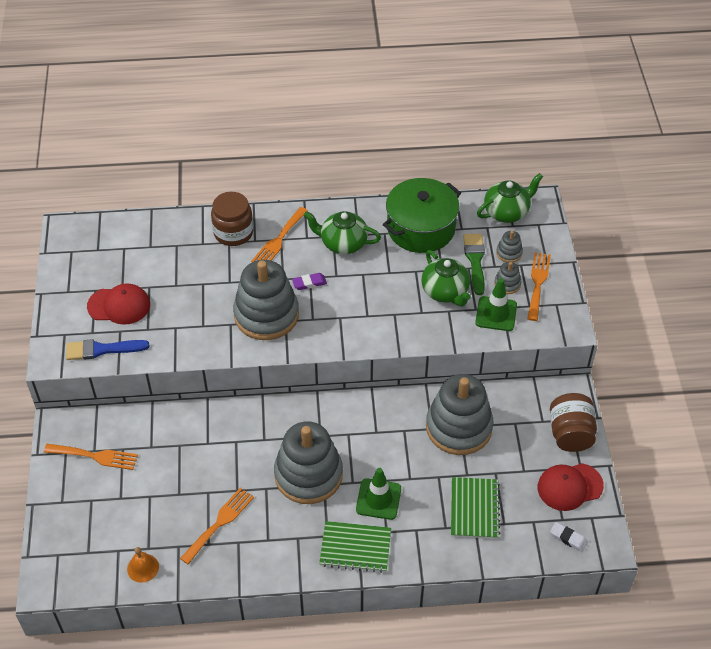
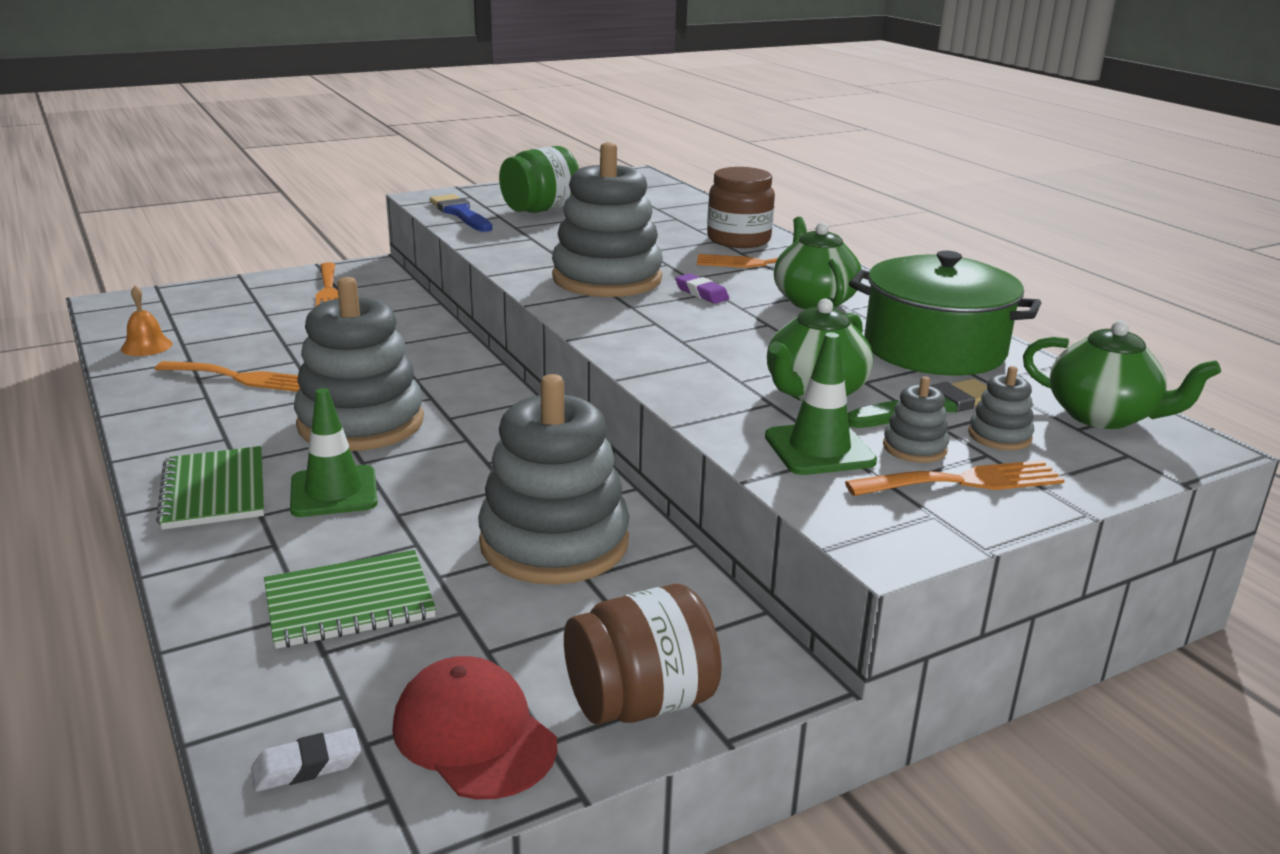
camera: 65 degrees right, 25 degrees down
red cap [87,283,150,325] -> green jar [499,146,579,213]
white eraser [550,522,588,552] -> white eraser turned 60 degrees clockwise [251,728,361,792]

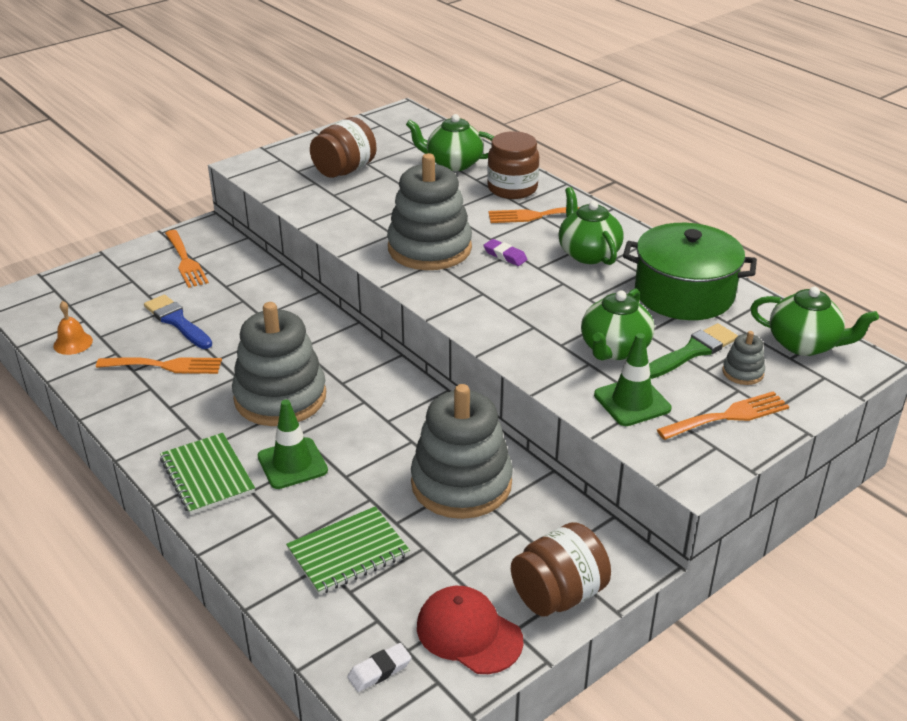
camera: 10 degrees left, 10 degrees up
blue brush [430,194,492,232] -> blue brush moved to [144,294,212,349]
green jar [499,146,579,213] -> brown jar [310,117,376,178]
grey stacking toy [883,376,949,463] -> none
none -> green teapot [406,114,494,171]

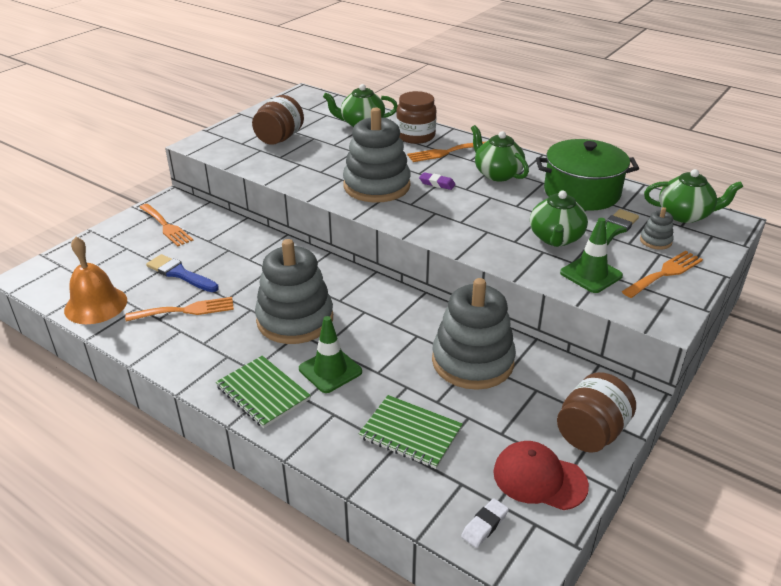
camera: 15 degrees left, 0 degrees up
orange bell [53,301,93,355] -> orange bell [64,237,127,324], size x1.83
green notebook [286,507,410,595] -> green notebook turned 75 degrees clockwise [359,395,463,469]

